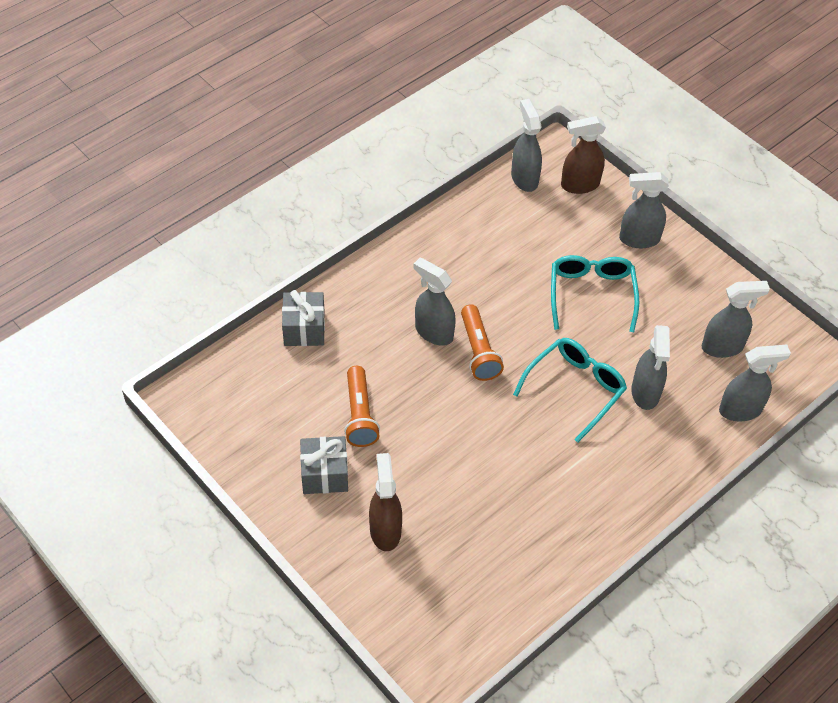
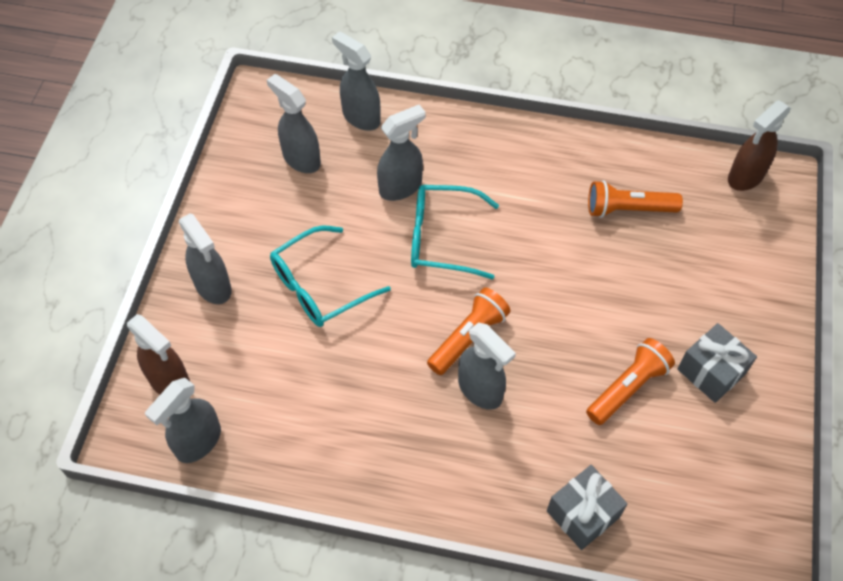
camera: 125 degrees left, 5 degrees up
brown spray bottle [369,453,402,551] -> brown spray bottle moved to [728,100,791,191]
grey spray bottle [413,258,456,346] -> grey spray bottle turned 45 degrees counterclockwise [458,322,516,410]
none -> orange flashlight [588,180,683,218]

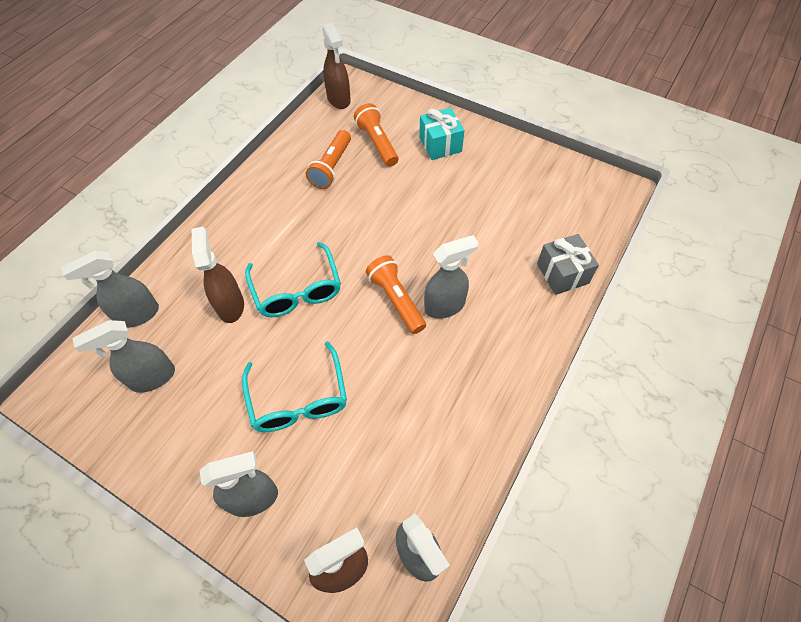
camera: 70 degrees left, 0 degrees up
grey spray bottle [377,105,425,201] -> brown spray bottle [192,227,244,323]
turquoise glasses [411,185,499,280] -> turquoise glasses turned 45 degrees counterclockwise [245,242,341,317]
orange flashlight [586,338,675,425] -> orange flashlight moved to [354,103,398,167]
grey gift [677,323,757,403] -> none
none -> turquoise gift [419,108,465,160]

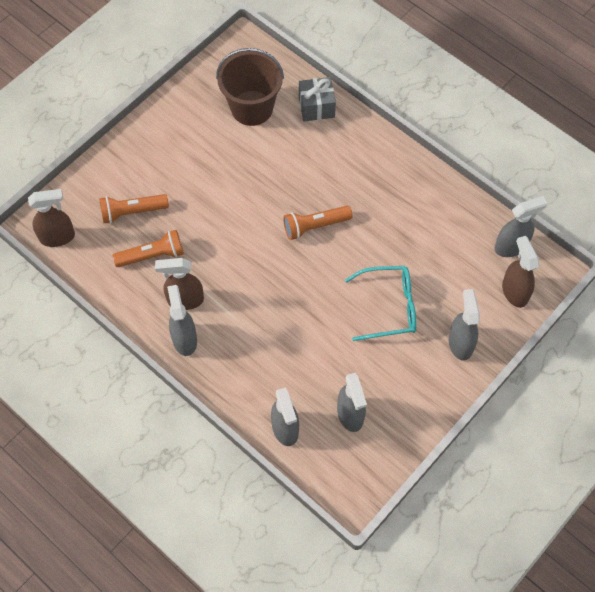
camera: 80 degrees left, 5 degrees up
brown spray bottle [192,227,244,323] -> brown spray bottle moved to [155,258,204,310]
turquoise glasses [245,242,341,317] -> none
orange flashlight [306,130,351,189] -> orange flashlight turned 45 degrees counterclockwise [113,230,184,267]
turquoise gift [419,108,465,160] -> none
grey spray bottle [424,235,479,319] -> grey spray bottle moved to [167,285,197,356]
none -> brown bucket [216,48,284,126]

